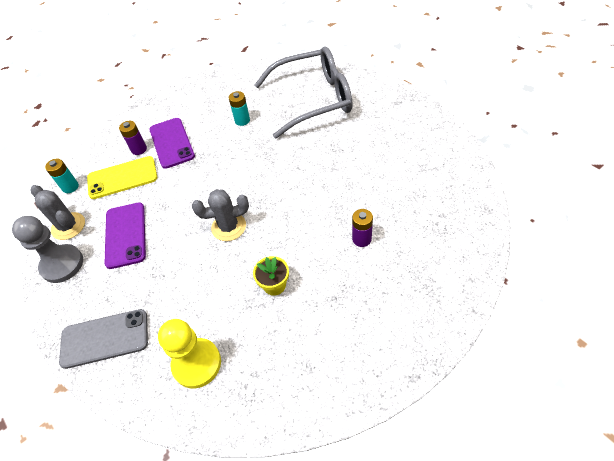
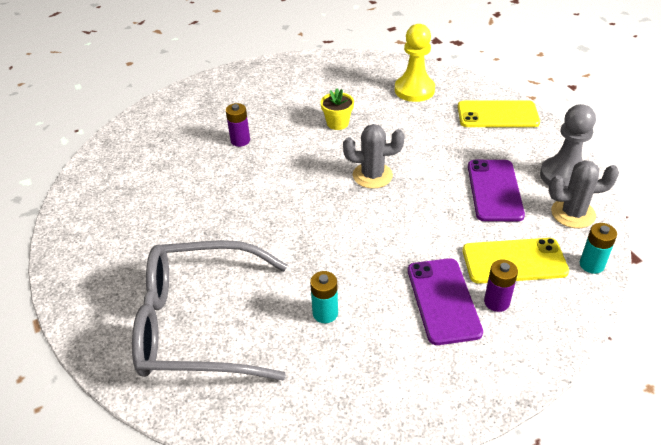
camera: 170 degrees left, 10 degrees down
grey cactus [31,185,85,240] -> grey cactus turned 60 degrees counterclockwise [549,160,619,228]
grey phone [59,309,148,369] -> yellow phone [458,100,540,127]

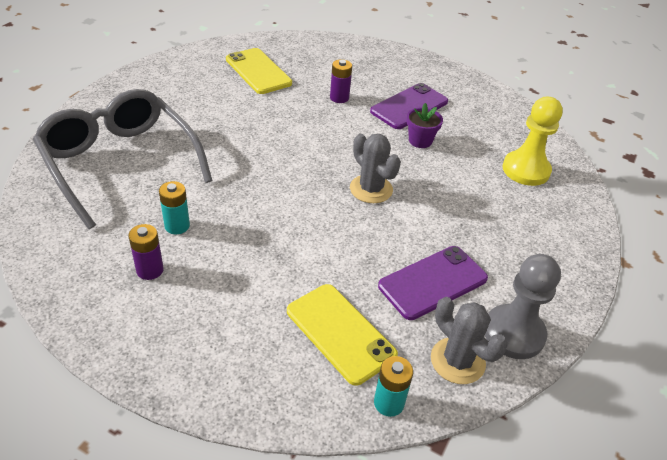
camera: 50 degrees right, 0 degrees up
yellow flower pot [321,88,354,130] -> purple flower pot [407,103,443,148]
purple phone [408,258,483,345] -> purple phone moved to [370,83,448,129]
yellow phone [458,100,540,127] -> yellow phone moved to [226,48,292,94]
purple battery [484,259,518,312] -> purple battery moved to [128,224,164,280]

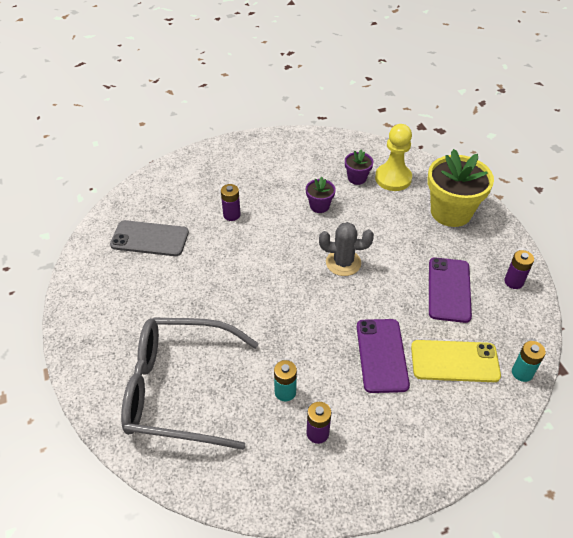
camera: 45 degrees left, 5 degrees up
yellow phone [226,48,292,94] -> grey phone [110,220,189,256]
purple phone [370,83,448,129] -> purple phone moved to [357,319,410,393]
grey cactus [431,297,508,384] -> none
grey pawn [485,254,561,359] -> purple battery [504,250,534,289]
none -> purple flower pot [345,149,374,185]
none -> yellow flower pot [427,149,494,227]

